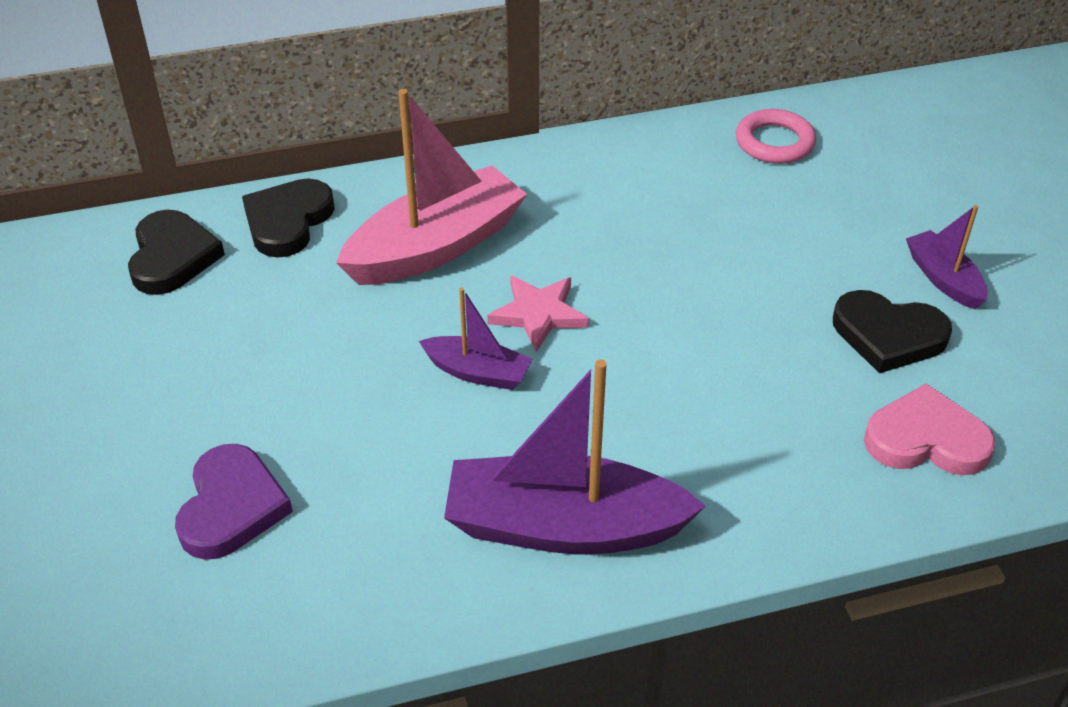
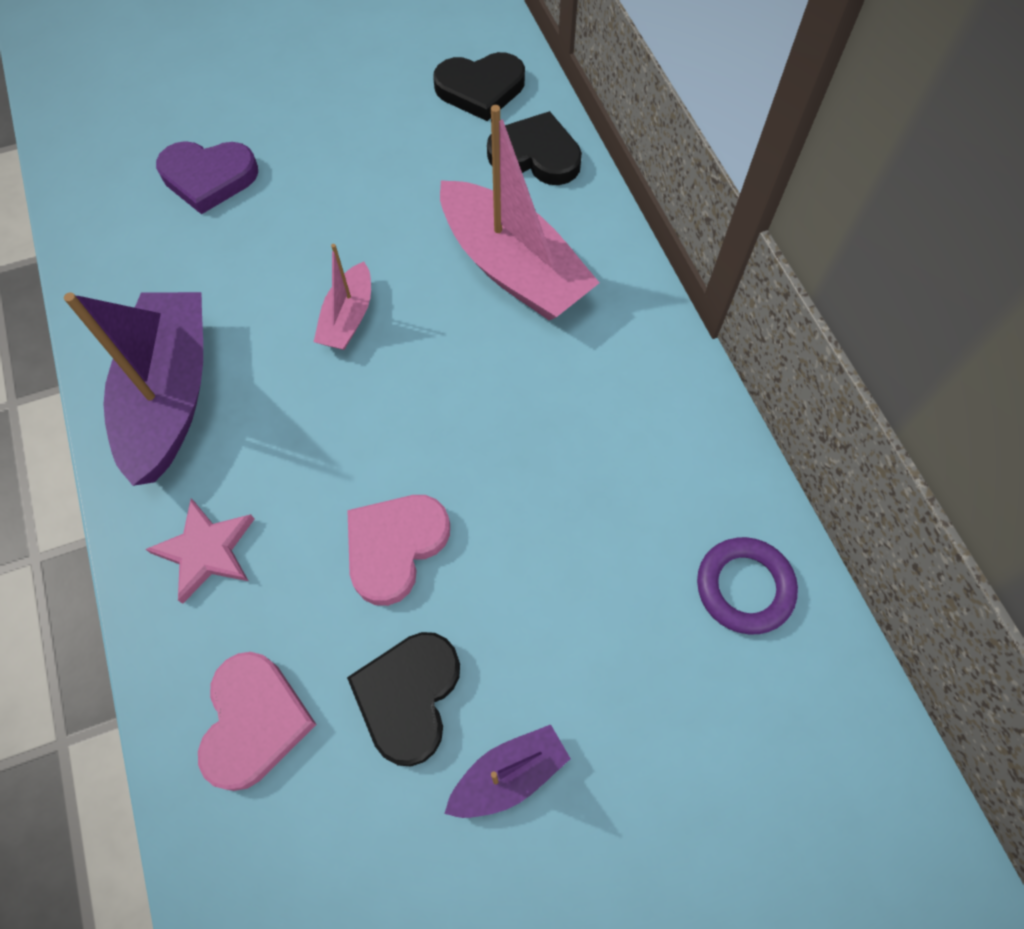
camera: 85 degrees right, 20 degrees up
purple boat [419,288,533,390] -> pink boat [314,244,371,350]
pink star [487,275,589,352] -> pink star moved to [146,498,254,604]
pink ring [736,109,816,164] -> purple ring [697,537,798,634]
none -> pink heart [347,495,450,606]

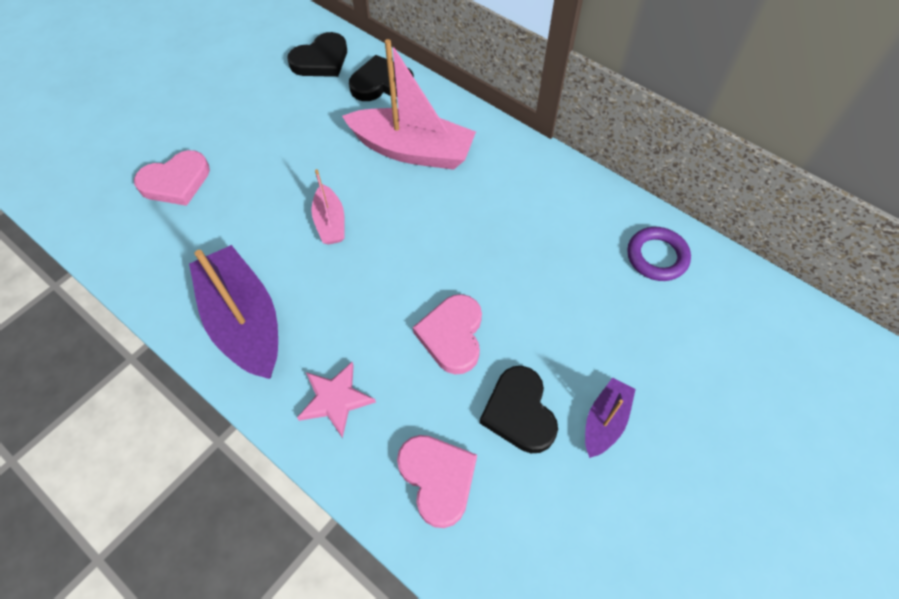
camera: 30 degrees left, 5 degrees down
purple heart [156,141,258,214] -> pink heart [134,150,210,206]

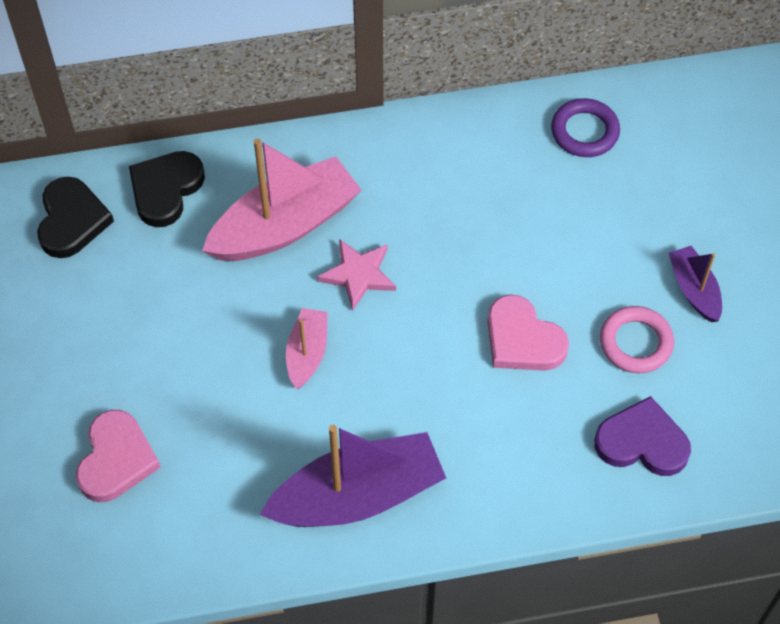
camera: 50 degrees left, 0 degrees up
purple boat [189,245,278,379] -> purple boat turned 150 degrees clockwise [260,425,446,527]
pink star [297,362,376,438] -> pink star moved to [317,239,396,311]
pink boat [311,169,345,245] -> pink boat turned 105 degrees counterclockwise [286,308,328,389]
pink heart [397,435,477,528] -> purple heart [594,396,691,476]
black heart [480,366,558,453] -> pink ring [600,306,674,373]

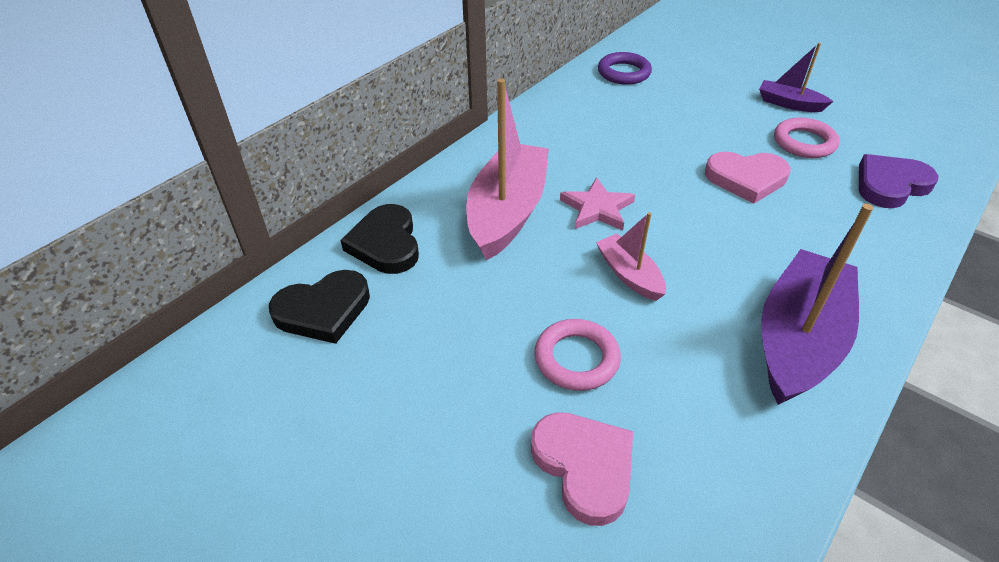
camera: 40 degrees left, 15 degrees down
black heart [37,177,114,258] -> black heart turned 105 degrees clockwise [269,270,370,344]
none -> pink ring [534,319,621,391]

